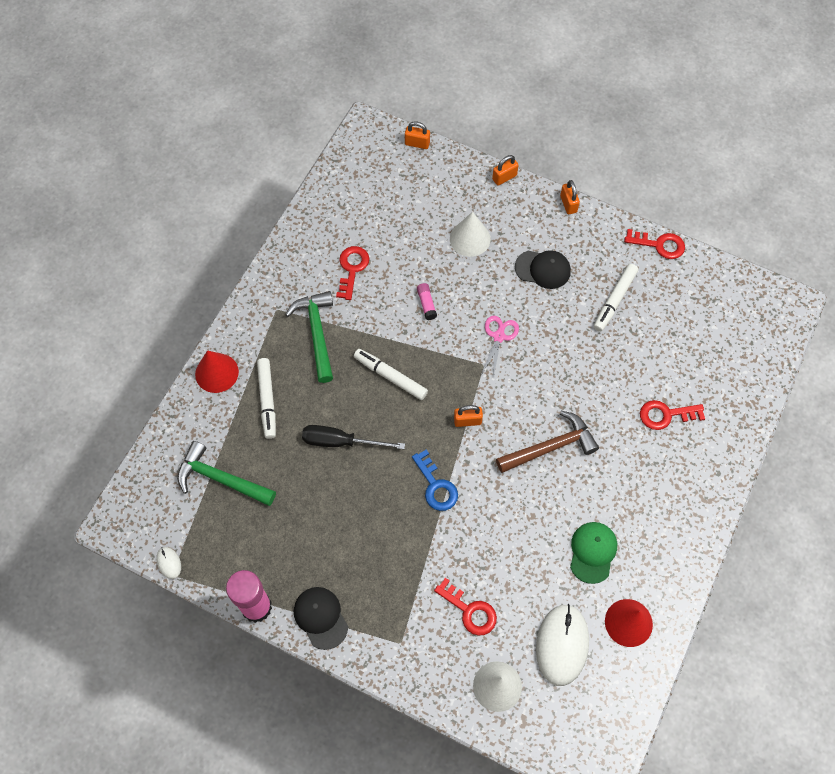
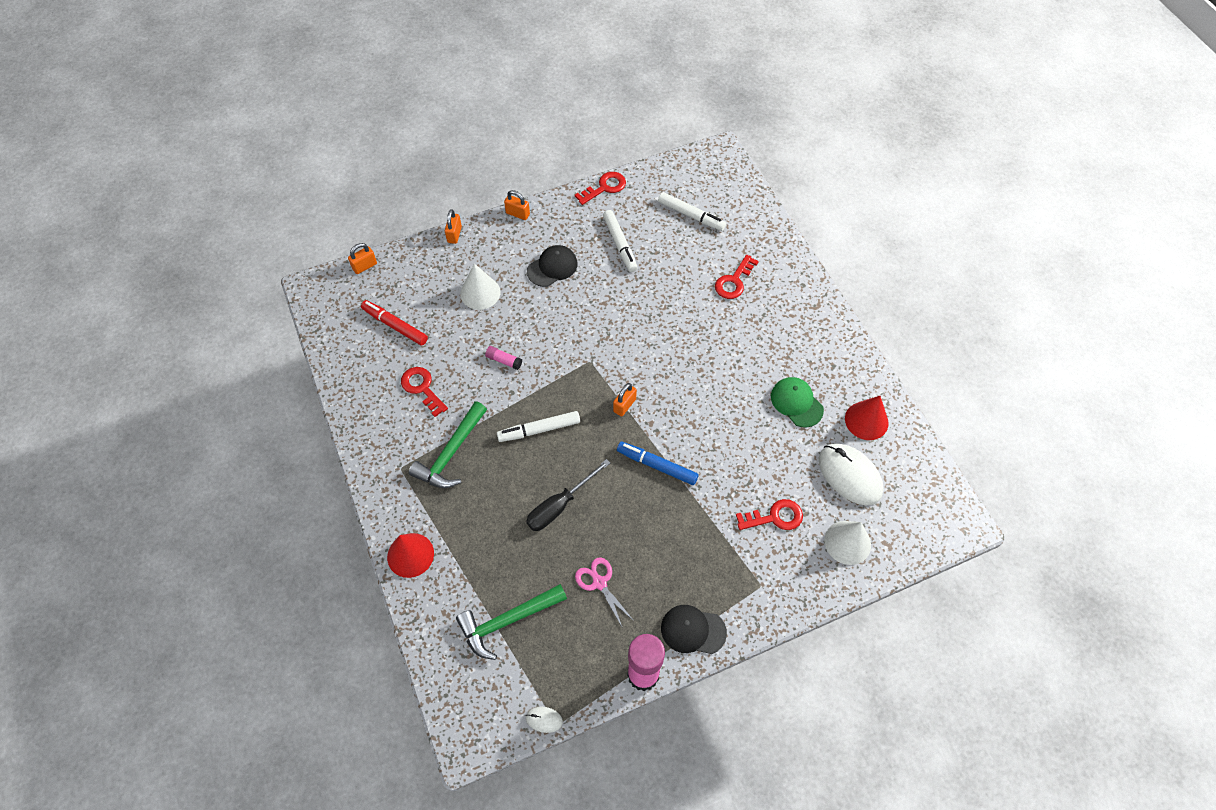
camera: 50 degrees left, 5 degrees down
white marker [257,358,276,439] -> white marker moved to [658,192,726,231]
green hammer [285,291,333,383] -> green hammer turned 90 degrees counterclockwise [409,401,487,488]
blue key [412,450,458,511] -> blue marker [617,442,699,485]
pink scissors [481,316,519,378] -> pink scissors moved to [575,557,634,627]
brown hammer [496,411,599,473] -> none
none -> red marker [361,300,428,345]

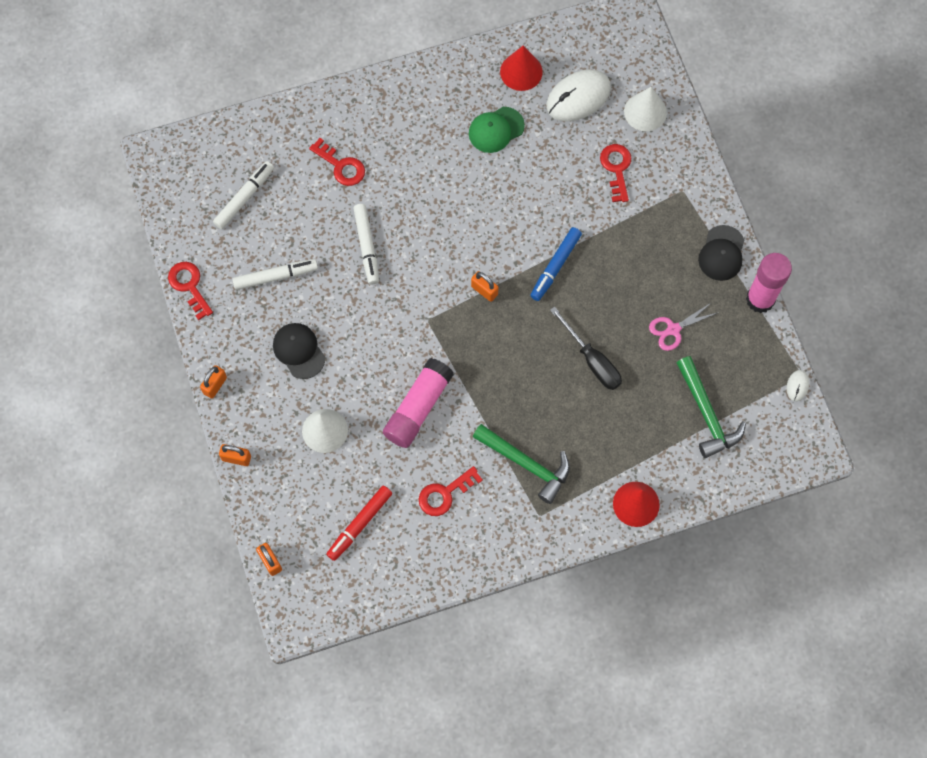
camera: 85 degrees left, 10 degrees up
pink glue stick [485,346,522,370] -> pink glue stick [383,358,454,448], size x2.28
white marker [497,411,580,442] -> white marker moved to [353,204,379,285]

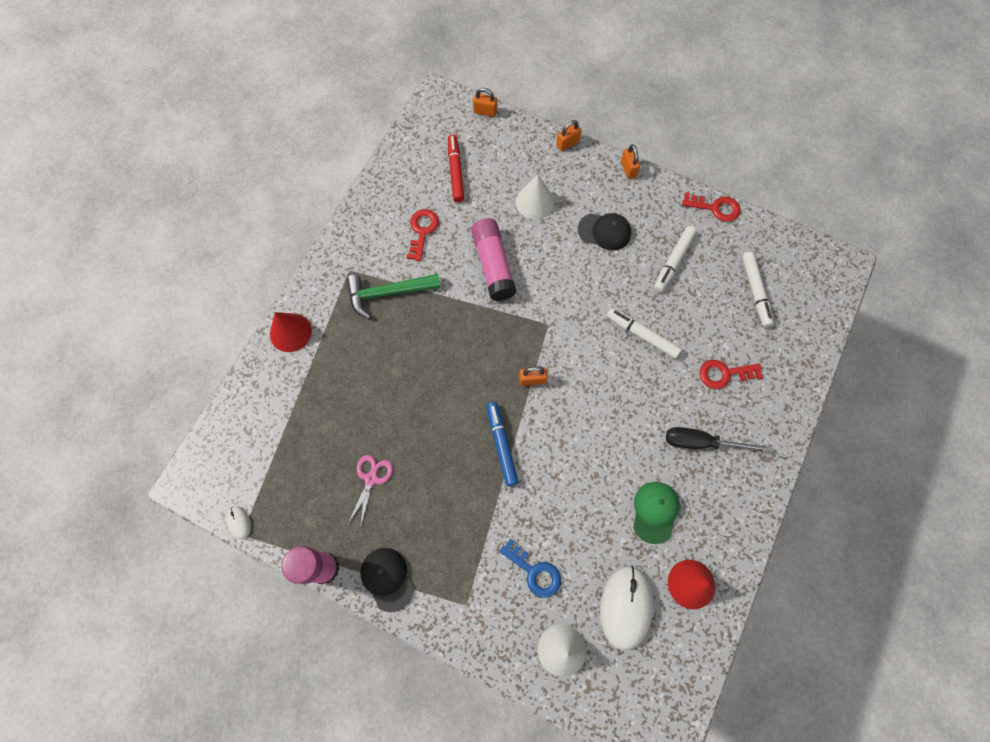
camera: 135 degrees right, 0 degrees up
black screwdriver [550,306,622,390] -> black screwdriver moved to [666,427,771,452]
red key [600,144,631,202] -> blue key [499,538,561,598]
green hammer [677,356,746,458] -> none

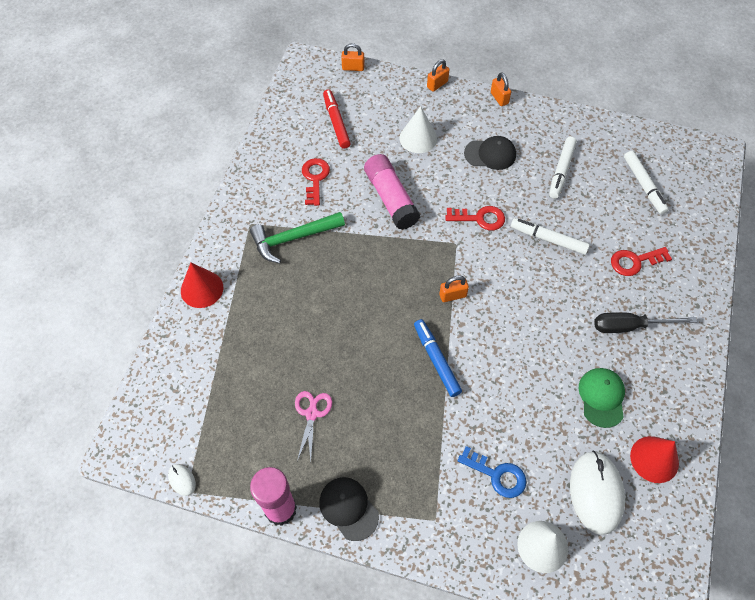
camera: 10 degrees left, 10 degrees down
red key [682,192,740,222] -> red key moved to [445,206,505,230]

